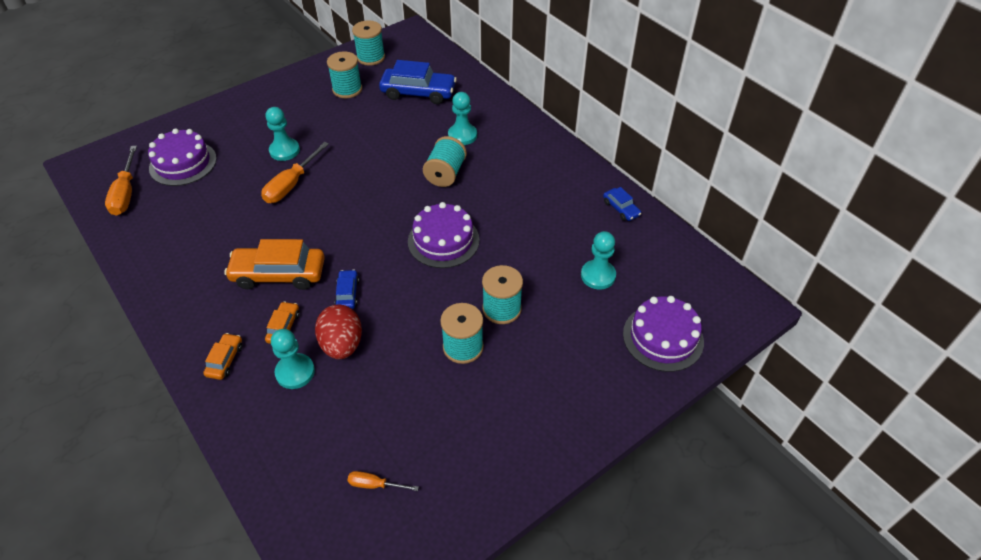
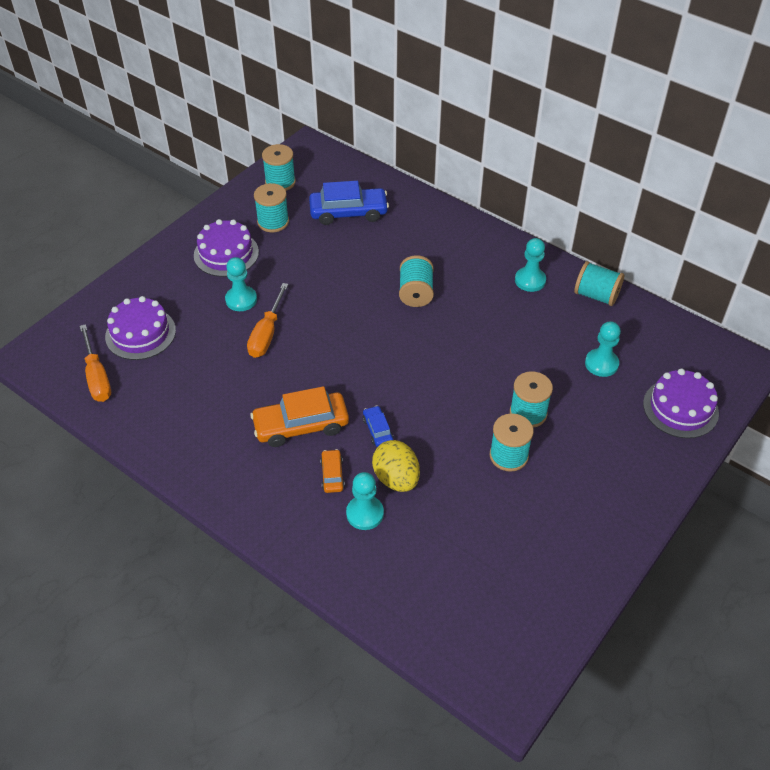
camera: 15 degrees left, 0 degrees up
orange car [203,333,242,380] -> none
red egg [315,305,362,359] -> yellow egg [372,440,420,492]
orange screwdriver [347,471,419,491] -> none
purple cake [408,202,480,268] -> purple cake moved to [194,219,259,277]
turquoise pawn [448,92,477,145] -> turquoise pawn moved to [515,238,546,292]
blue car [603,187,641,221] -> turquoise spool [574,261,624,306]

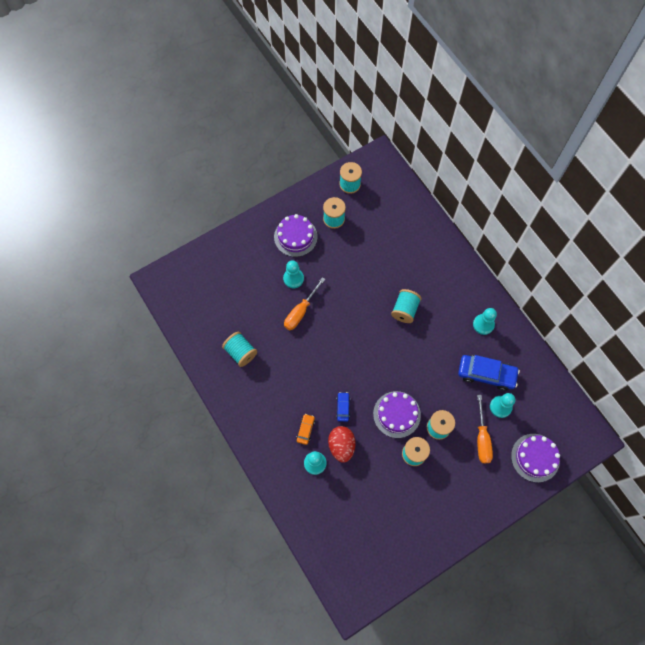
camera: 20 degrees right, 20 degrees up
orange screwdriver [80,324,111,402] -> orange screwdriver moved to [477,395,493,463]
purple cake [105,296,176,360] -> purple cake moved to [373,391,421,438]
orange car [250,386,349,447] -> none
blue car [309,181,389,225] -> blue car moved to [458,355,520,391]
yellow egg [372,440,420,492] -> red egg [328,426,356,463]
turquoise spool [574,261,624,306] -> turquoise spool moved to [222,332,257,367]

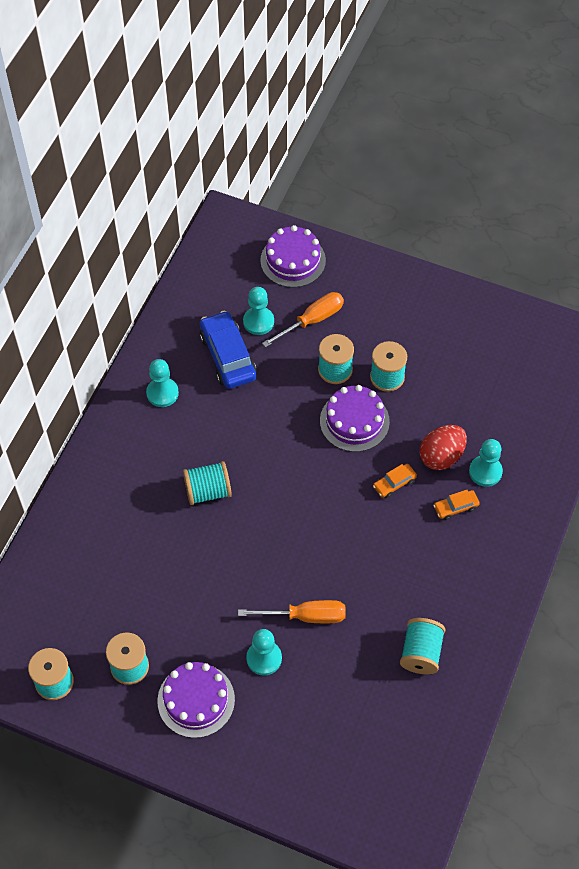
camera: 125 degrees left, 10 degrees down
blue car [336,392,350,422] -> orange car [373,464,417,498]

